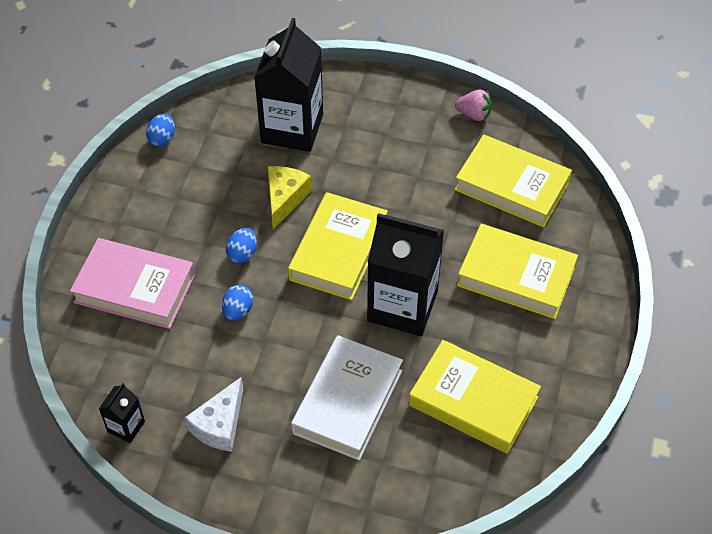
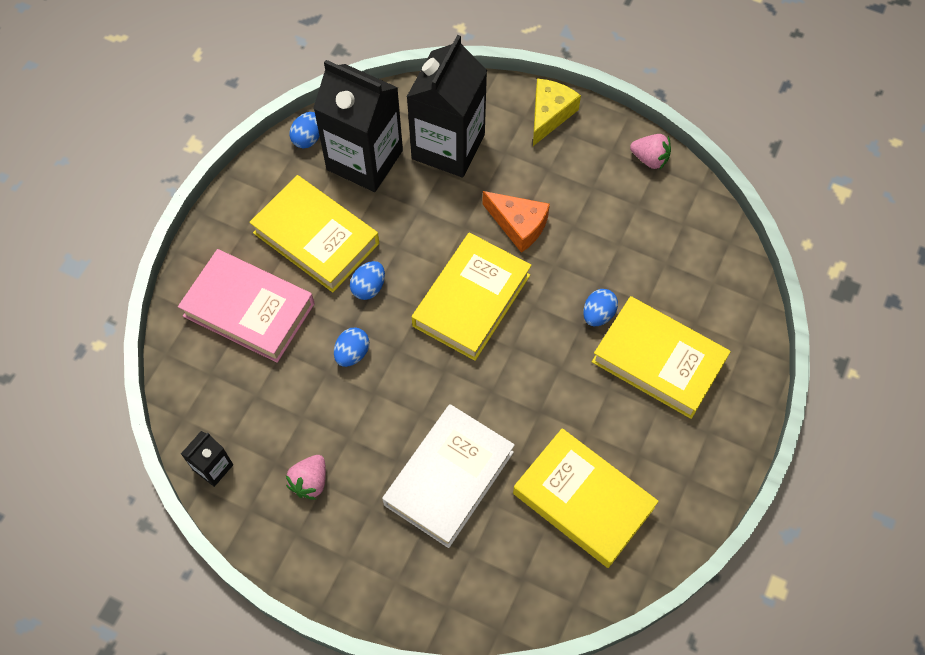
camera: 10 degrees right, 10 degrees up
white cheese [185,377,243,452] -> pink strawberry [286,455,326,500]
yellow cheese [268,166,312,230] -> yellow cheese moved to [533,79,581,146]
black carton [367,213,444,336] -> black carton moved to [313,60,403,192]
yellow book [455,134,572,227] -> yellow book moved to [249,175,379,292]
none -> orange cheese [482,191,550,253]
none -> blue egg [583,289,618,326]

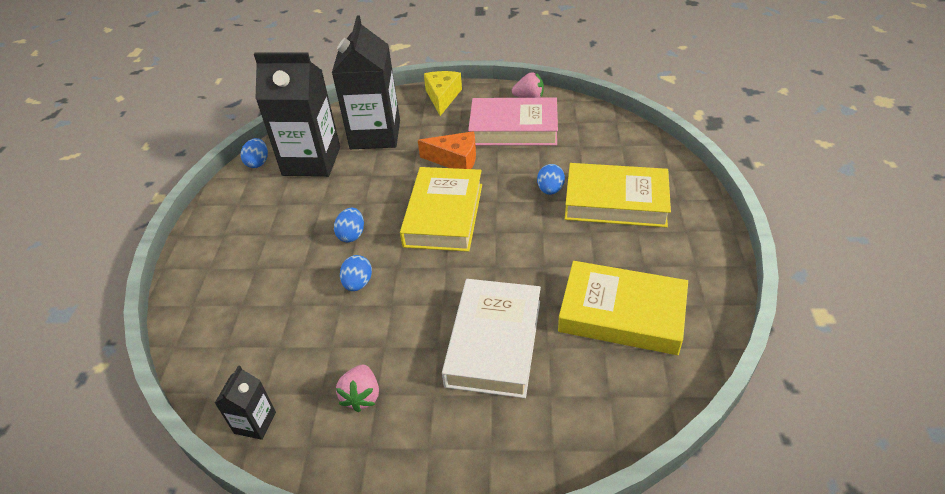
camera: 20 degrees left, 20 degrees down
pink book [178,249,315,363] -> pink book moved to [468,98,558,146]
yellow book [249,175,379,292] -> none

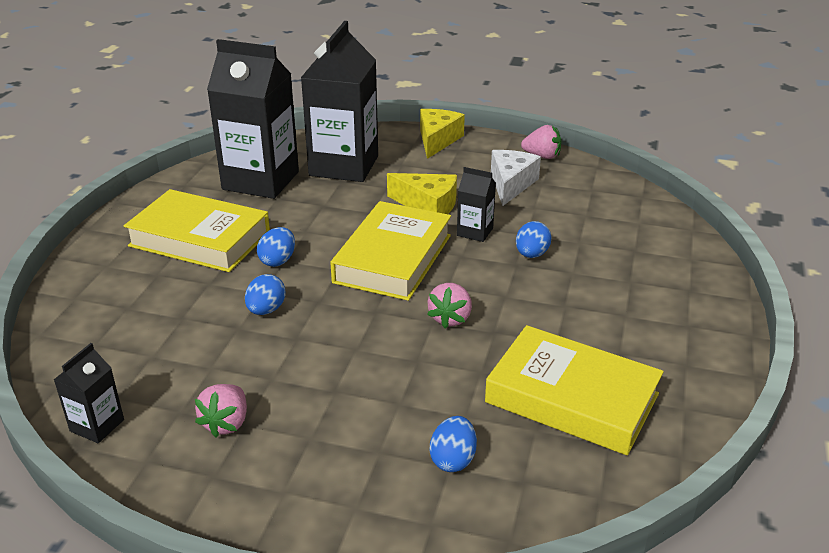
camera: 10 degrees right, 10 degrees down
blue egg [241,138,268,168] -> blue egg moved to [430,416,477,472]
orange cheese [418,131,476,169] -> yellow cheese [387,173,457,214]
white book [442,279,541,398] -> none
pink book [468,98,558,146] -> white cheese [491,150,541,206]
yellow book [565,163,671,227] -> yellow book moved to [124,189,270,272]
none -> pink strawberry [427,283,472,328]
none -> black carton [457,167,496,242]

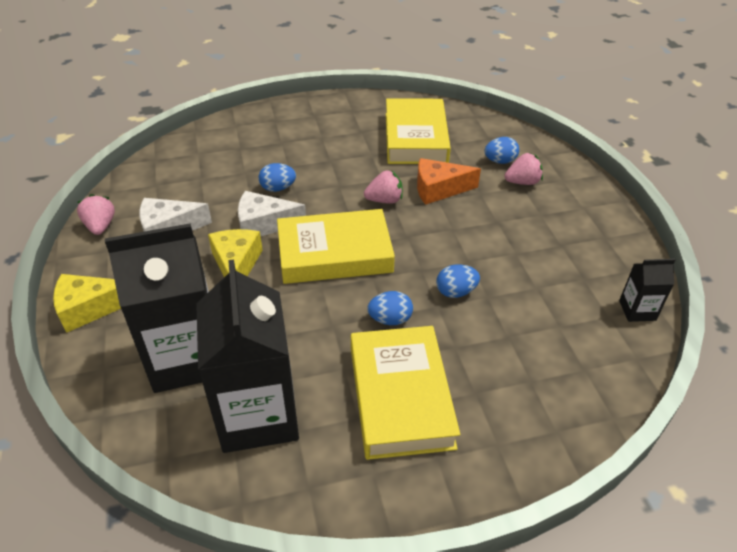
camera: 120 degrees left, 10 degrees up
pink strawberry [195,384,247,437] -> pink strawberry moved to [505,153,543,185]
black carton [457,167,496,242] -> white cheese [238,191,306,236]
none -> orange cheese [417,158,481,205]

